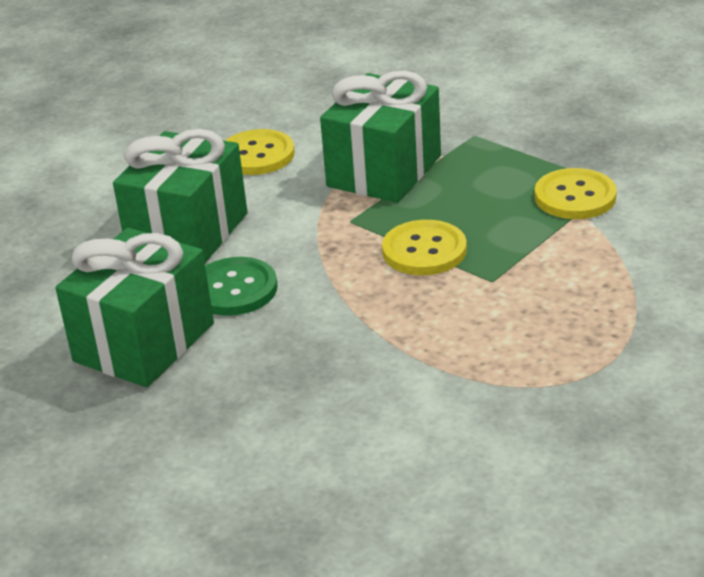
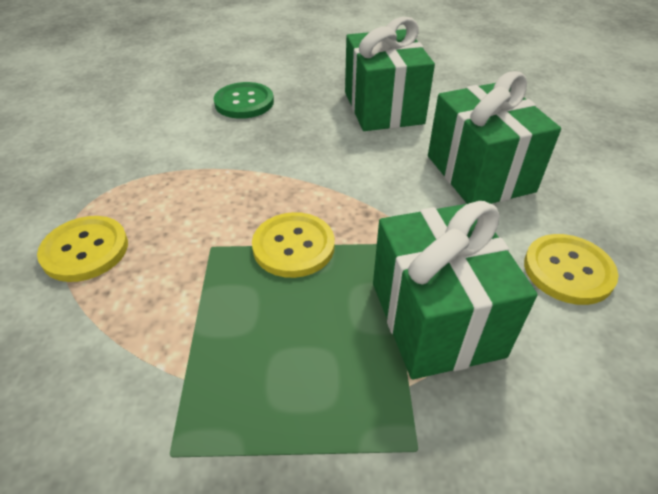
camera: 135 degrees right, 10 degrees up
green button [205,257,278,316] -> green button moved to [214,82,274,119]
yellow button [535,168,617,219] -> yellow button moved to [37,216,128,282]

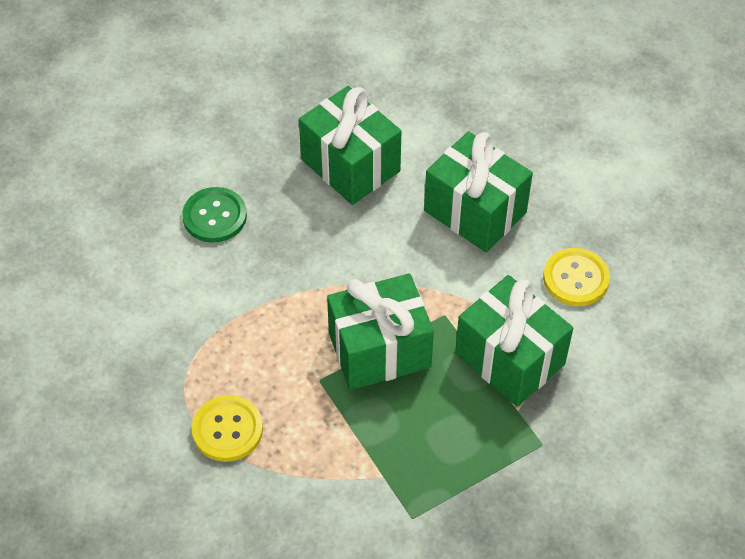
camera: 30 degrees left, 10 degrees up
yellow button [252,212,335,278] -> green gift [327,273,434,390]

